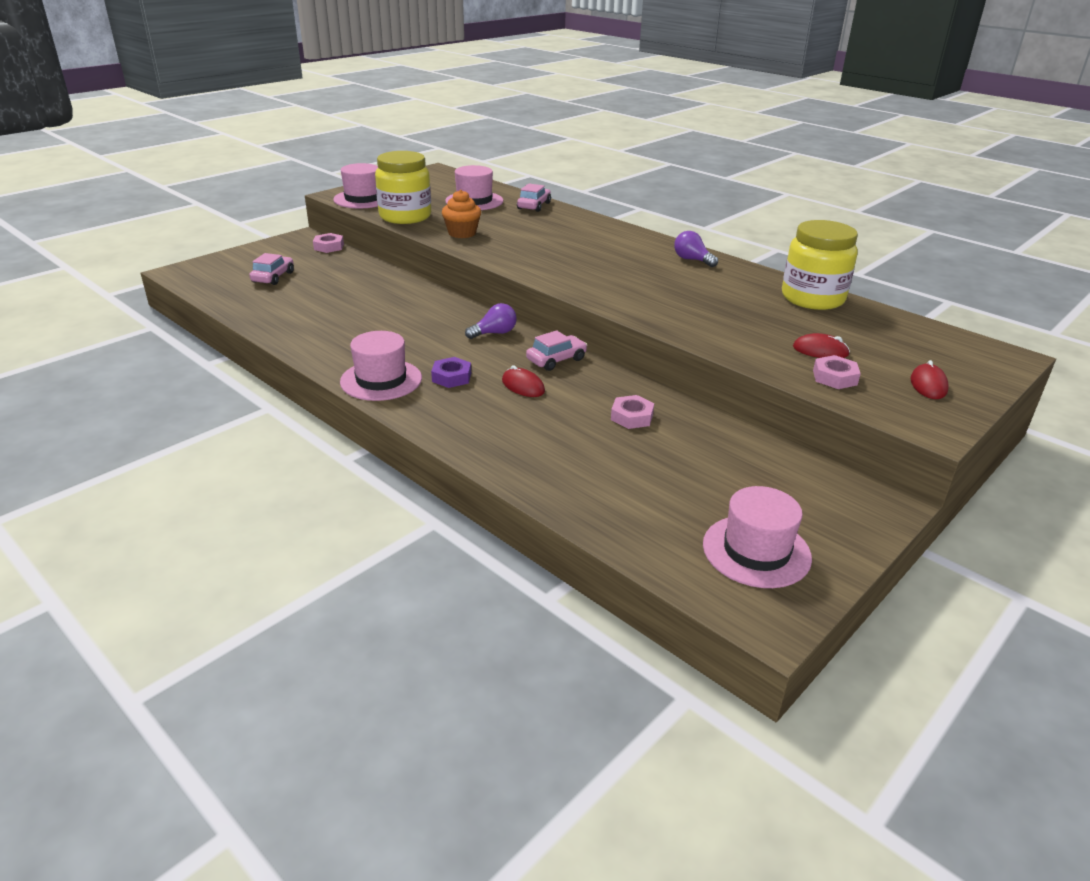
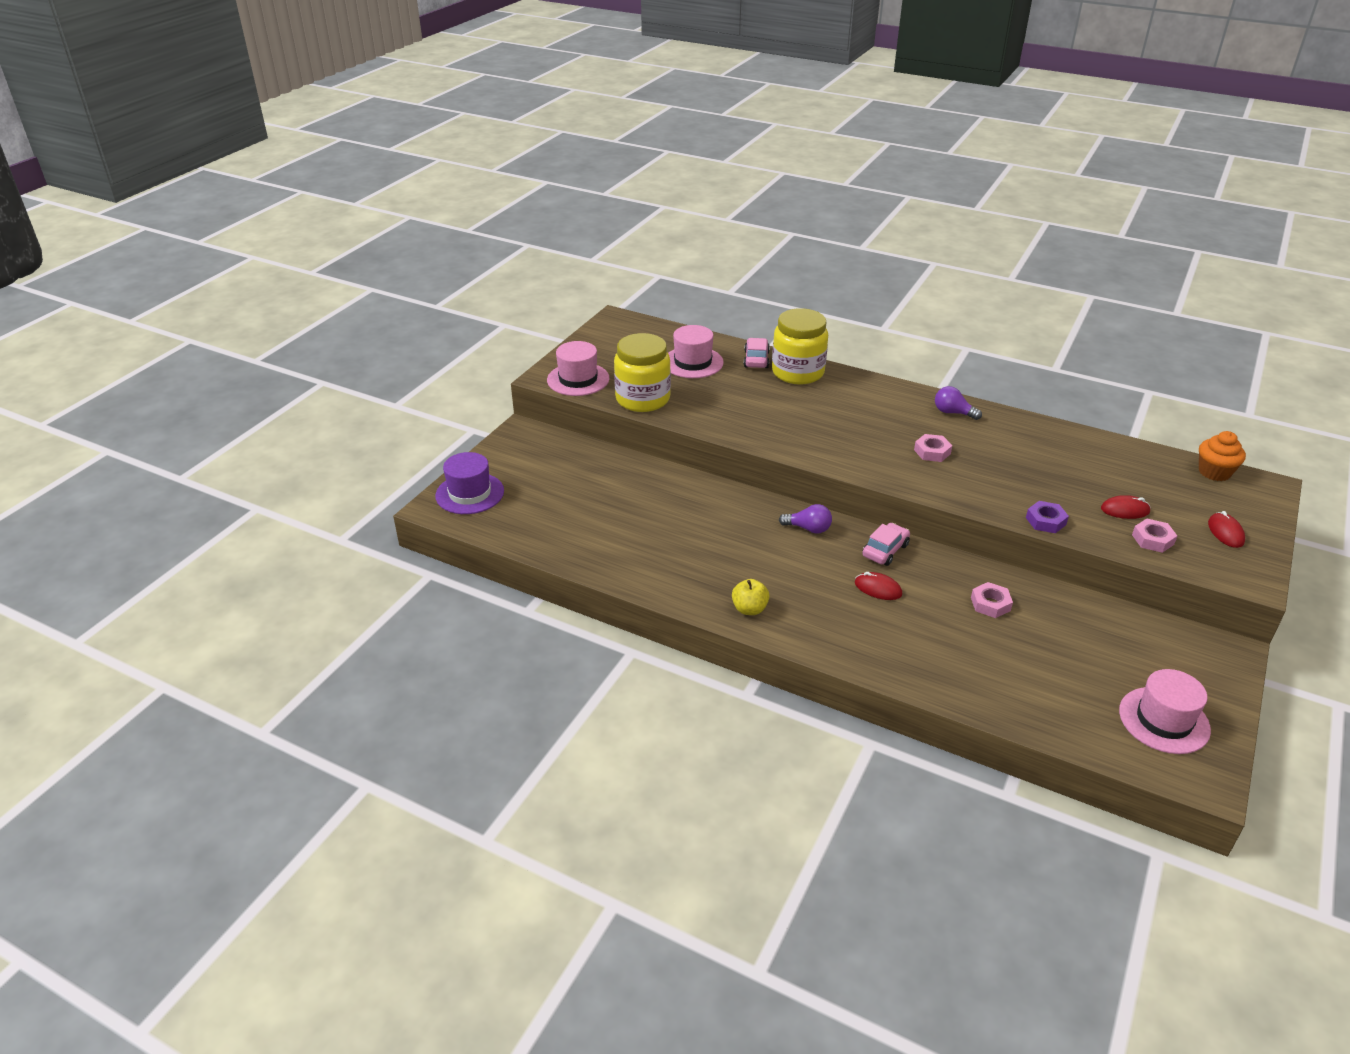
camera: 15 degrees left, 5 degrees up
pink car [249,253,294,285] -> none
pink nut [313,233,344,253] -> pink nut moved to [914,434,952,462]
pink hat [340,331,422,401] -> yellow apple [732,579,770,615]
purple nut [431,357,471,388] -> purple nut moved to [1026,501,1069,533]
orange cupcake [442,190,481,238] -> orange cupcake moved to [1199,431,1246,481]
purple light bulb [465,303,517,339] -> purple light bulb turned 60 degrees clockwise [779,504,832,534]
yellow jar [782,220,858,310] -> yellow jar moved to [772,308,828,385]
none -> purple hat [435,452,504,514]

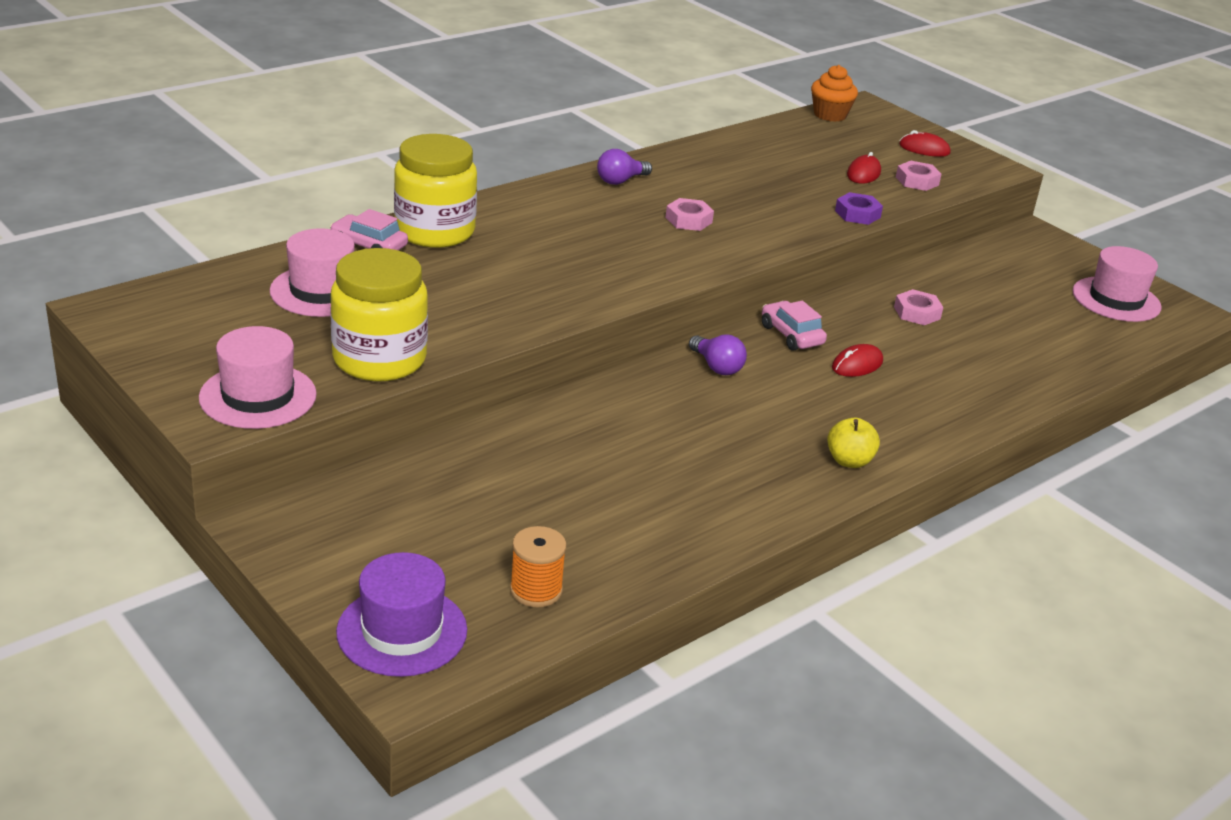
camera: 70 degrees left, 5 degrees down
purple light bulb [779,504,832,534] -> purple light bulb turned 105 degrees clockwise [689,335,747,375]
none -> orange spool [510,526,566,607]

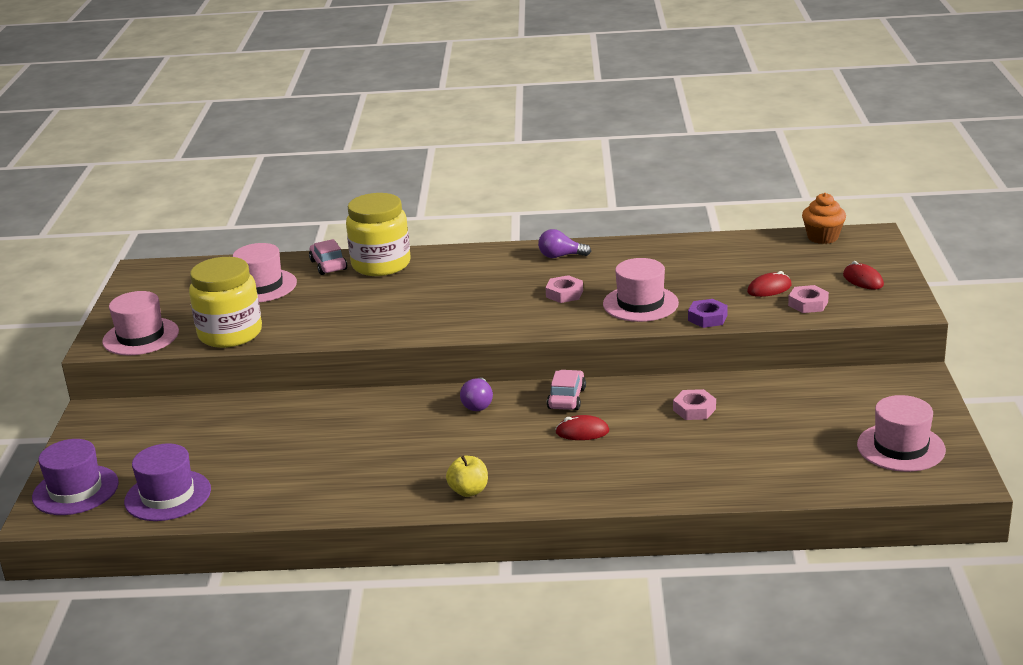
camera: 45 degrees right, 5 degrees down
orange spool [510,526,566,607] -> purple hat [124,443,211,521]
none -> pink hat [603,258,679,322]

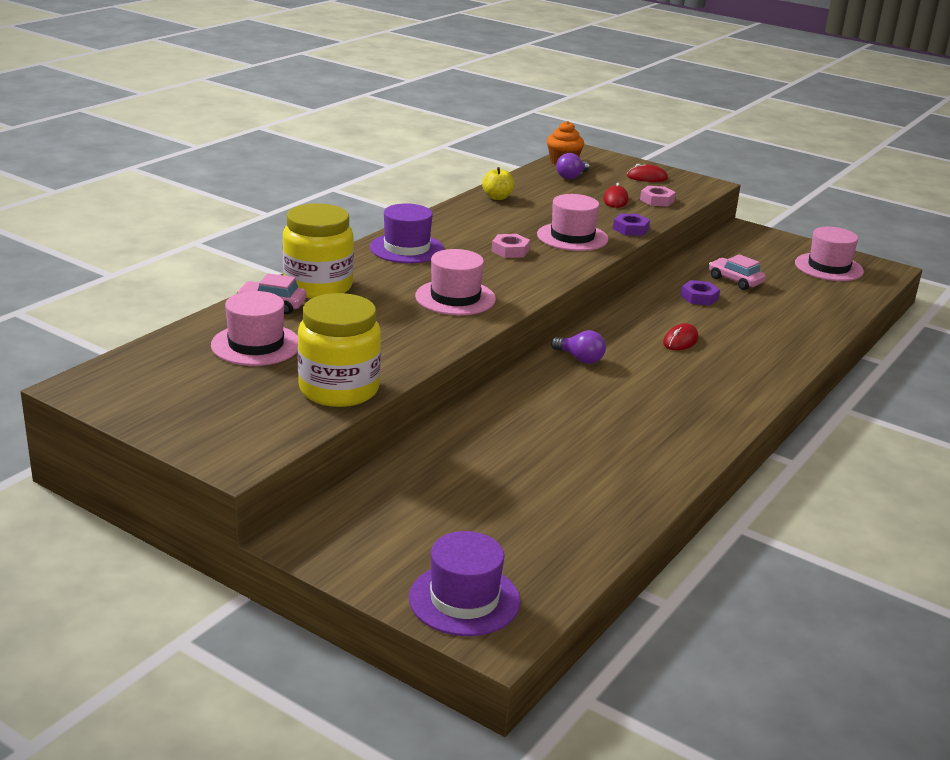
camera: 60 degrees left, 0 degrees up
pink hat [102,291,179,355] -> pink hat moved to [415,249,496,315]
purple hat [124,443,211,521] -> purple hat moved to [370,203,444,263]
yellow apple [446,456,488,497] -> yellow apple moved to [482,167,514,200]
purple light bulb [538,229,591,258] -> purple light bulb moved to [556,153,589,179]
pink car [547,370,586,410] -> pink car moved to [709,254,766,290]
pink nut [673,389,716,420] -> purple nut [680,280,720,305]

